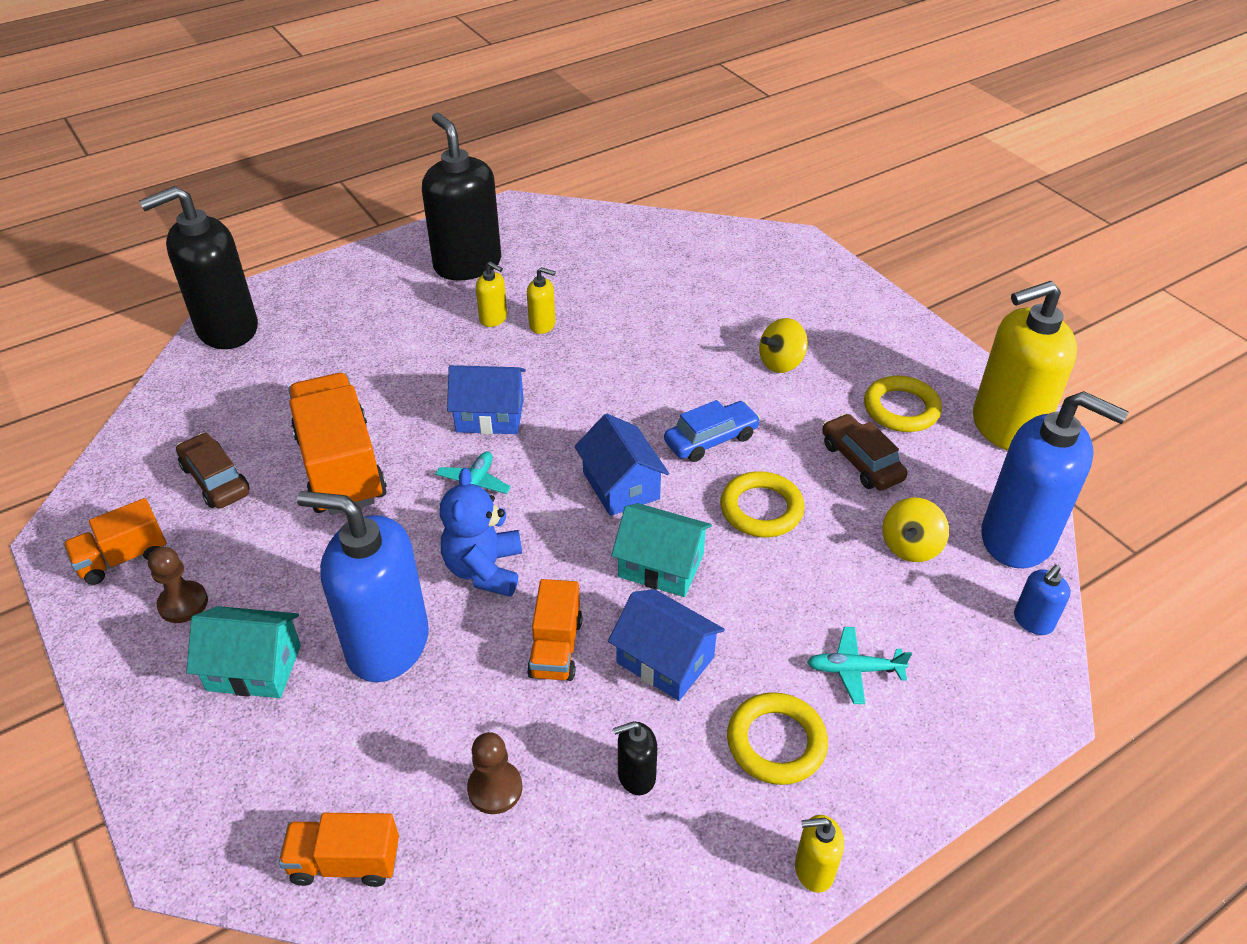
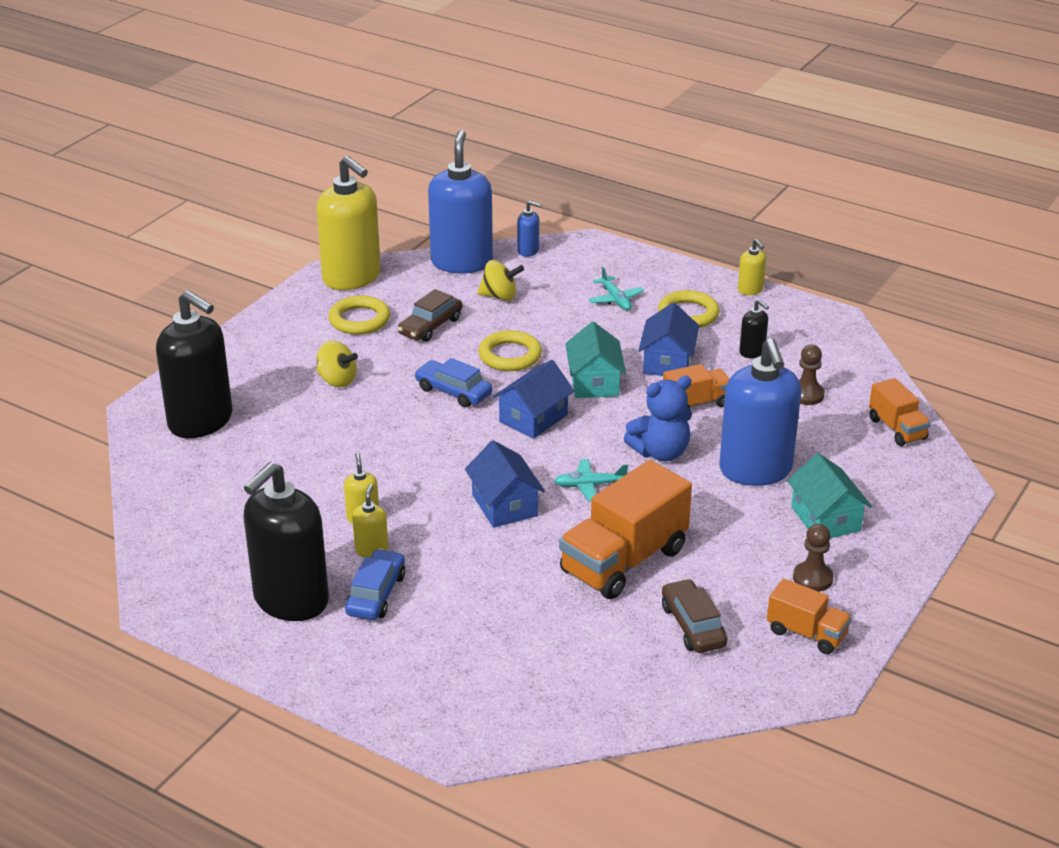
camera: 115 degrees left, 10 degrees down
black soap dispenser [139,186,258,349] -> black soap dispenser moved to [156,290,232,438]
brown car [176,433,249,509] -> brown car turned 135 degrees clockwise [662,579,727,653]
none -> blue car [345,549,405,620]

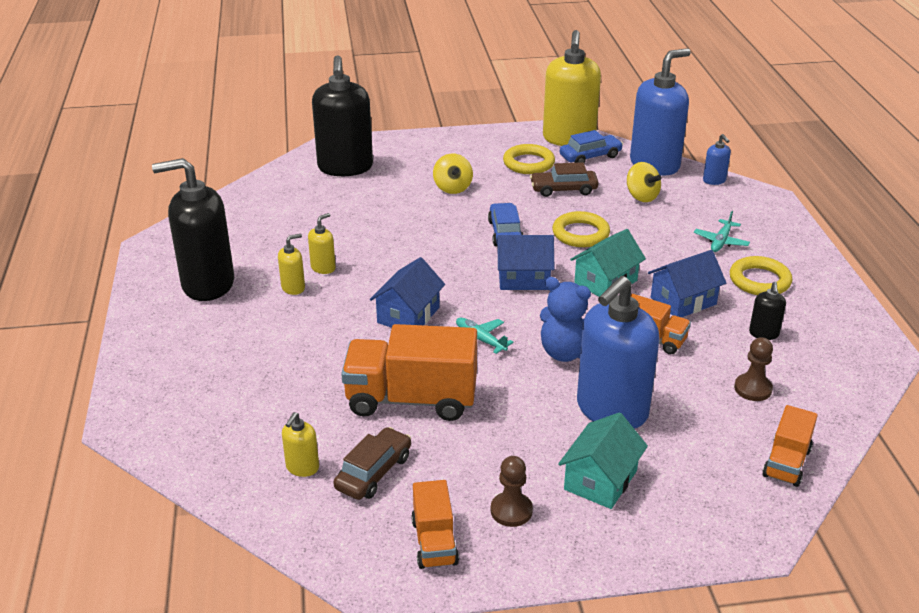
camera: 50 degrees right, 0 degrees up
blue car [345,549,405,620] -> blue car moved to [560,130,623,163]
yellow soap dispenser [738,239,766,295] -> yellow soap dispenser moved to [282,412,319,477]

